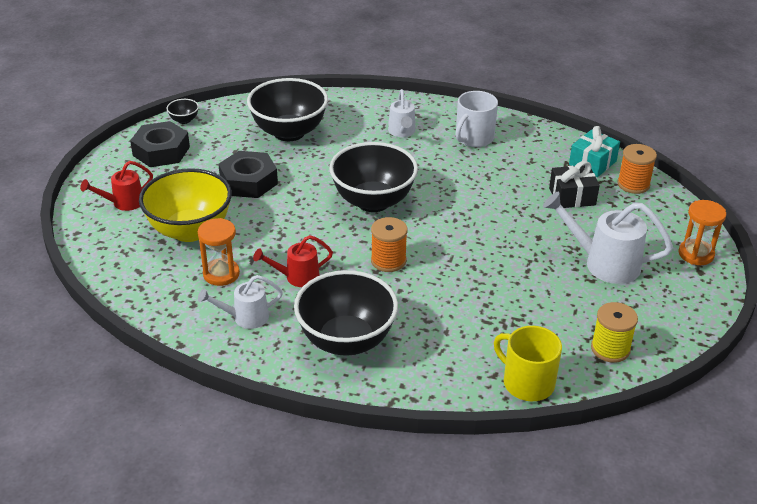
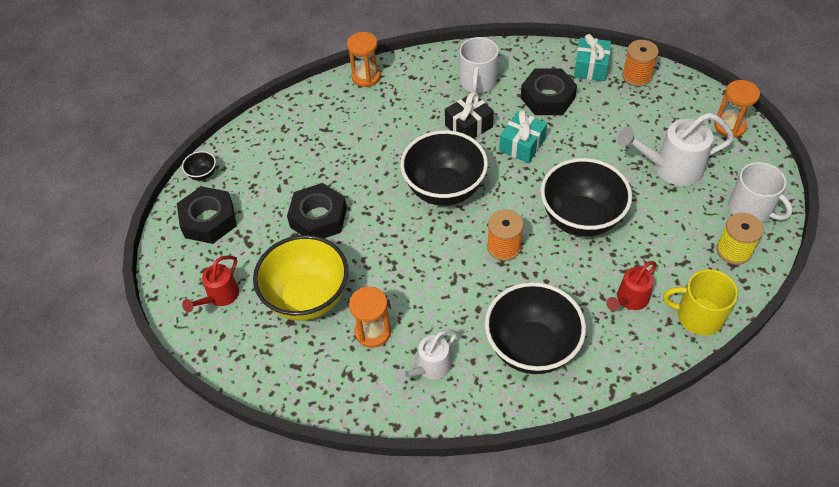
camera: 25 degrees left, 15 degrees up
black bowl [247,78,328,141] -> black bowl moved to [541,158,632,237]
red watering can [253,235,333,287] -> red watering can moved to [606,261,657,311]
white watering can [388,89,415,137] -> none
black gift [549,161,600,208] -> black gift moved to [445,92,494,139]
none -> orange hourglass [347,32,381,87]
none -> turquoise gift [499,110,547,163]
none -> black nut [520,68,577,115]
none -> white mug [728,162,793,223]

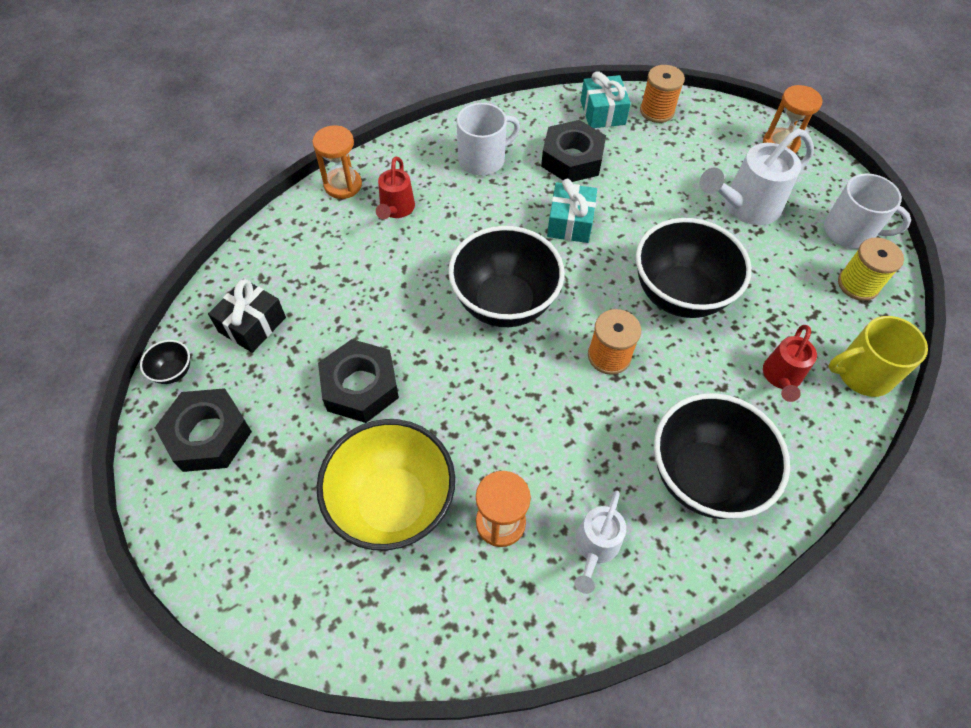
camera: 25 degrees left, 5 degrees up
red watering can [182,256,239,312] -> red watering can moved to [376,157,415,219]
black gift [445,92,494,139] -> black gift moved to [208,279,286,353]
white mug [459,37,499,93] -> white mug turned 105 degrees counterclockwise [457,103,520,175]

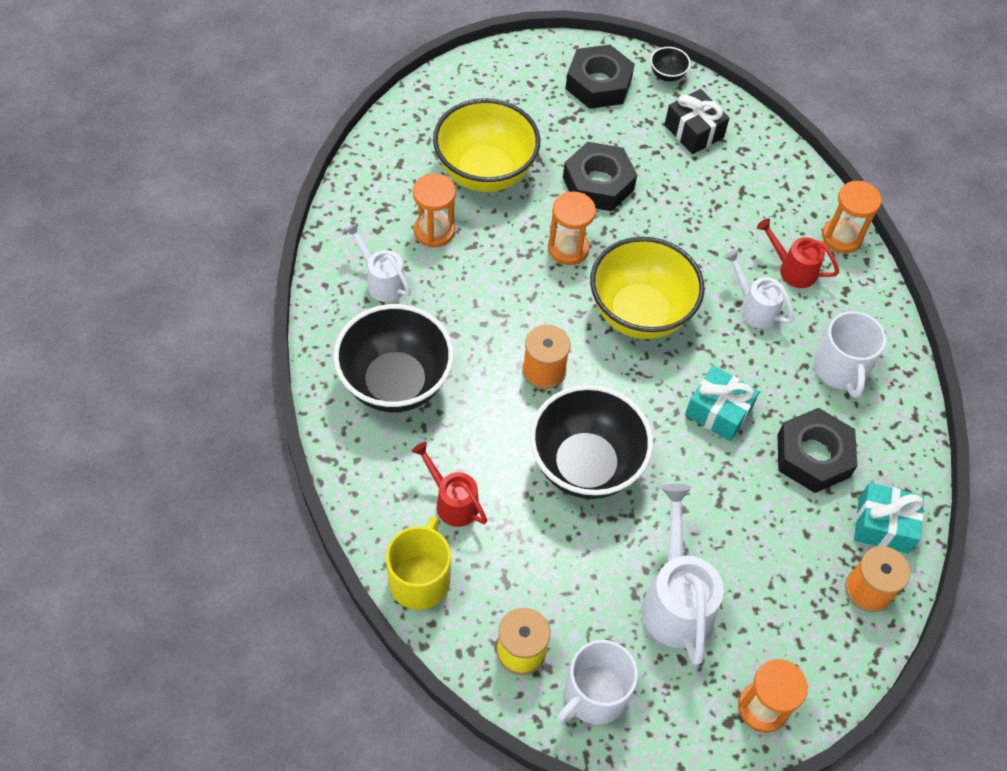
camera: 110 degrees right, 0 degrees up
black bowl [448,226,565,327] -> yellow bowl [590,237,705,339]
none -> orange hourglass [548,191,596,265]
none -> white watering can [724,250,795,329]

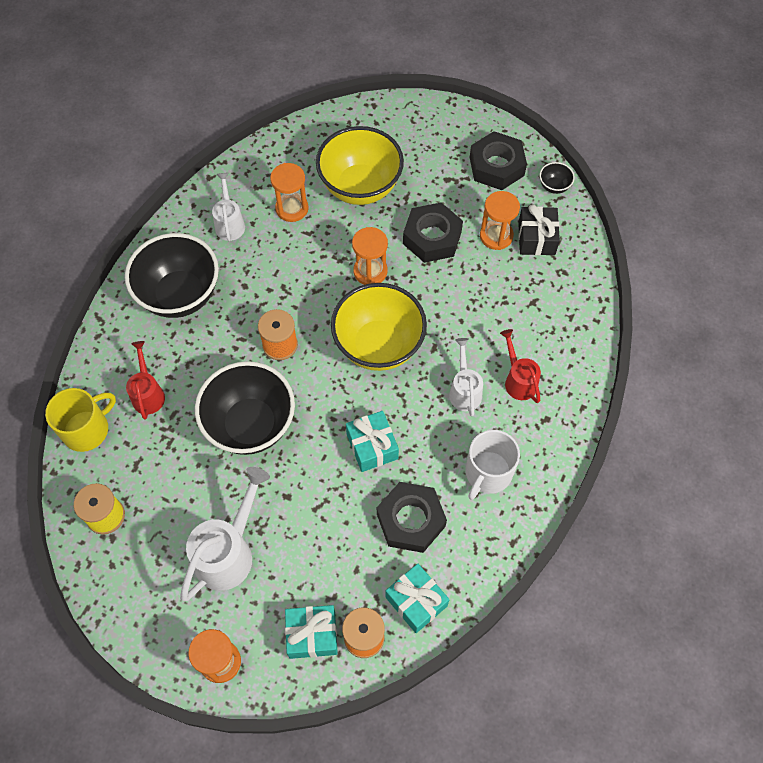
camera: 40 degrees right, 5 degrees up
white mug [556,640,638,725] -> none
orange hourglass [822,181,881,253] -> orange hourglass moved to [480,191,520,250]
none -> turquoise gift [285,605,338,659]

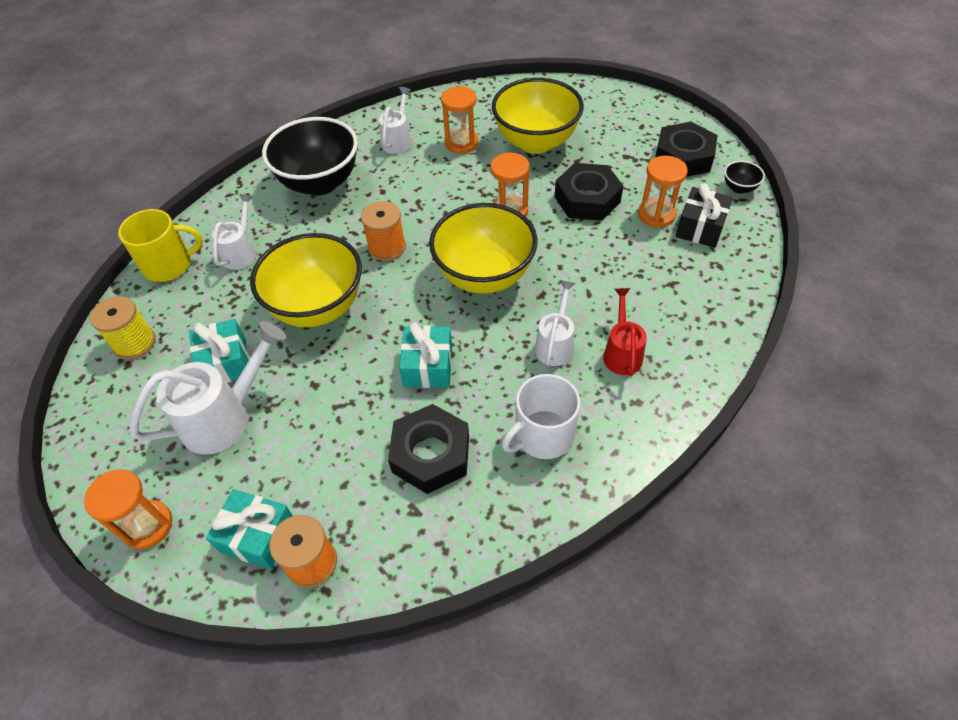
camera: 25 degrees right, 10 degrees down
red watering can [126,341,165,419] -> white watering can [212,194,256,270]
black bowl [195,361,295,455] -> yellow bowl [250,233,362,327]
turquoise gift [386,564,449,633] -> turquoise gift moved to [189,319,249,383]

